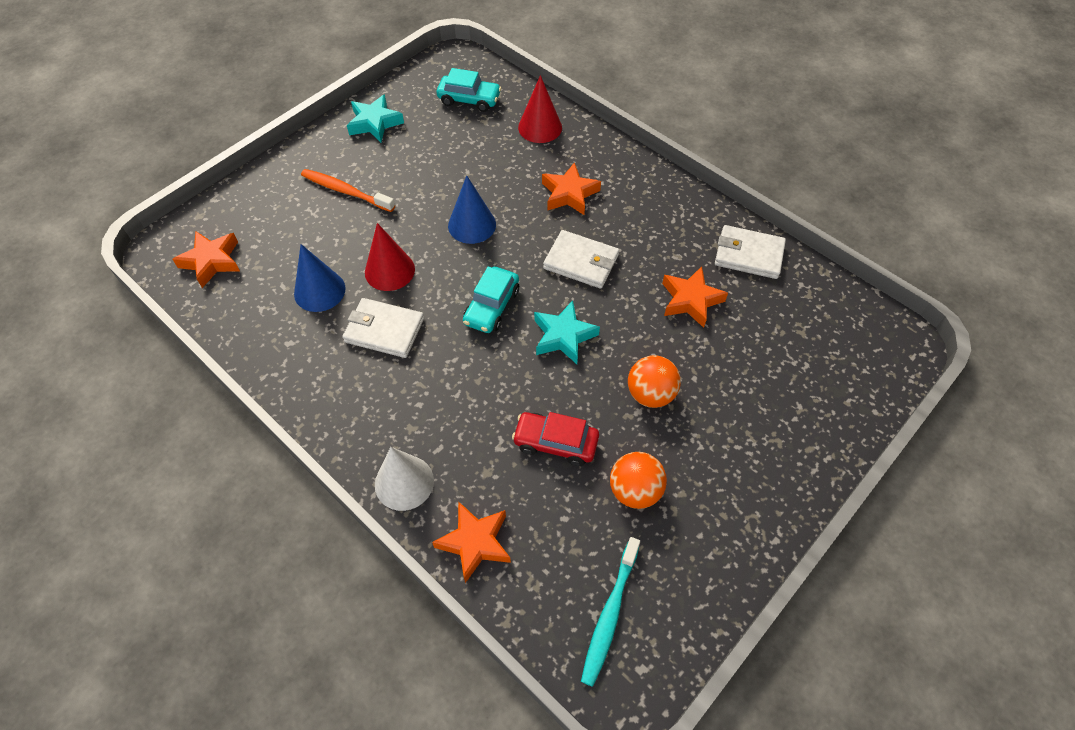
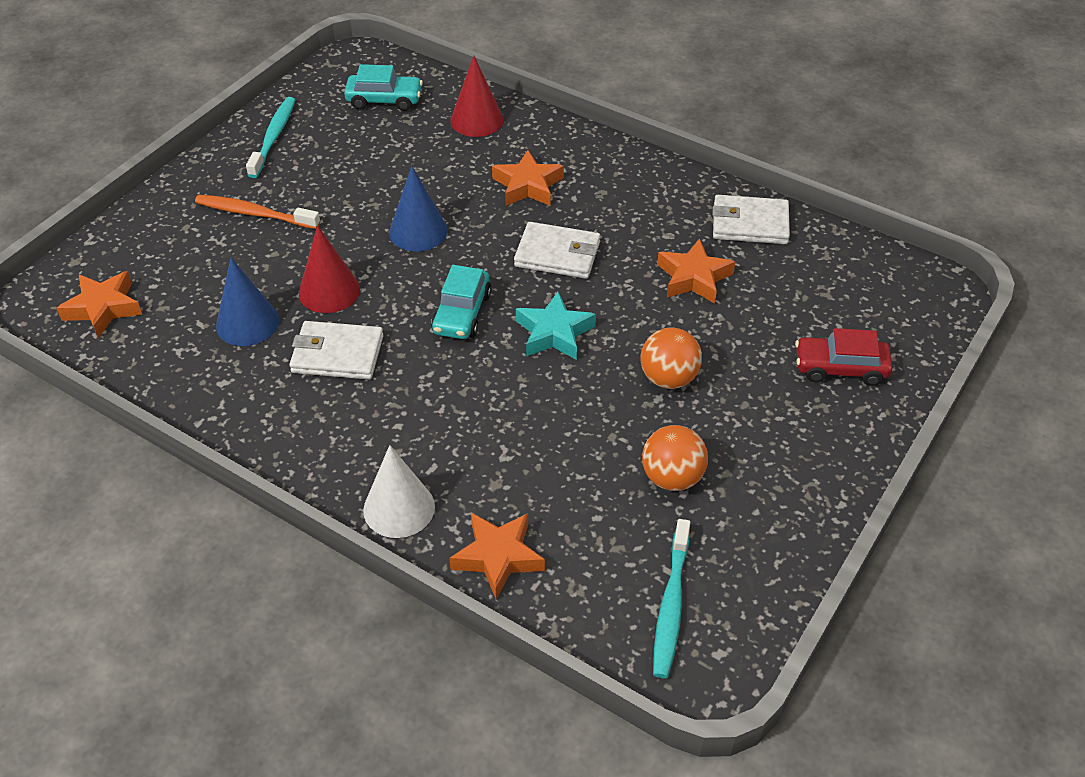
camera: 10 degrees left, 10 degrees down
turquoise star [347,94,404,142] -> turquoise toothbrush [246,97,295,178]
red car [512,412,599,466] -> red car moved to [795,328,892,386]

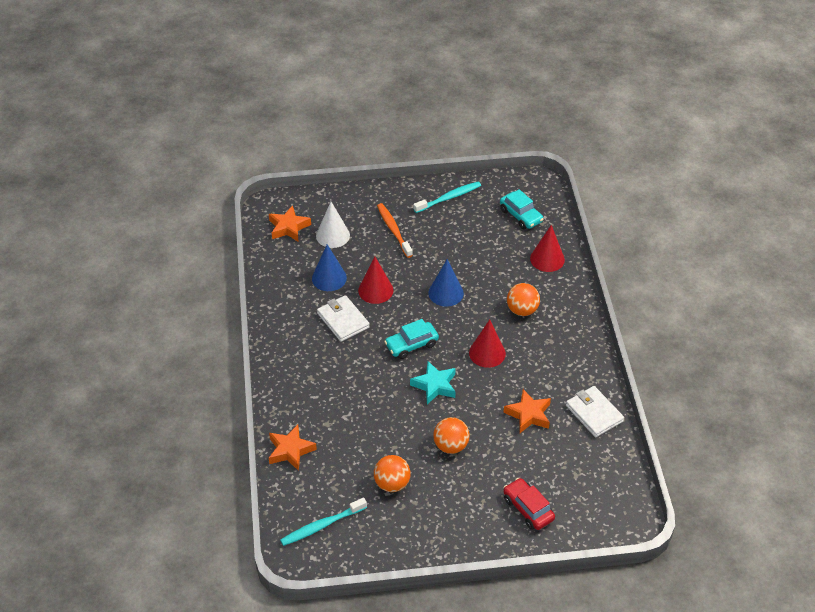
camera: 50 degrees right, 0 degrees up
white cone [363,445,435,538] -> white cone moved to [316,202,350,248]
orange star [492,150,564,206] -> orange ball [507,283,540,316]
white wallet [514,222,600,279] -> red cone [469,319,506,368]

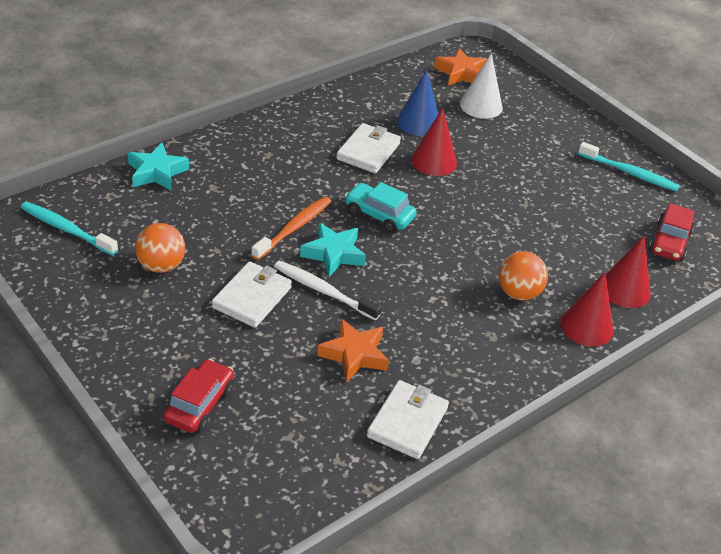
camera: 55 degrees right, 5 degrees down
orange star [269,425,317,471] -> turquoise star [128,143,189,191]
orange toothbrush [377,203,413,258] -> orange toothbrush moved to [251,197,331,260]
blue cone [428,259,464,307] -> none
orange ball [433,417,469,454] -> white wallet [212,261,292,328]
red cone [469,319,506,368] -> red cone moved to [560,272,614,347]
turquoise car [500,189,543,229] -> red car [649,203,695,261]
none -> white toothbrush [274,261,381,320]

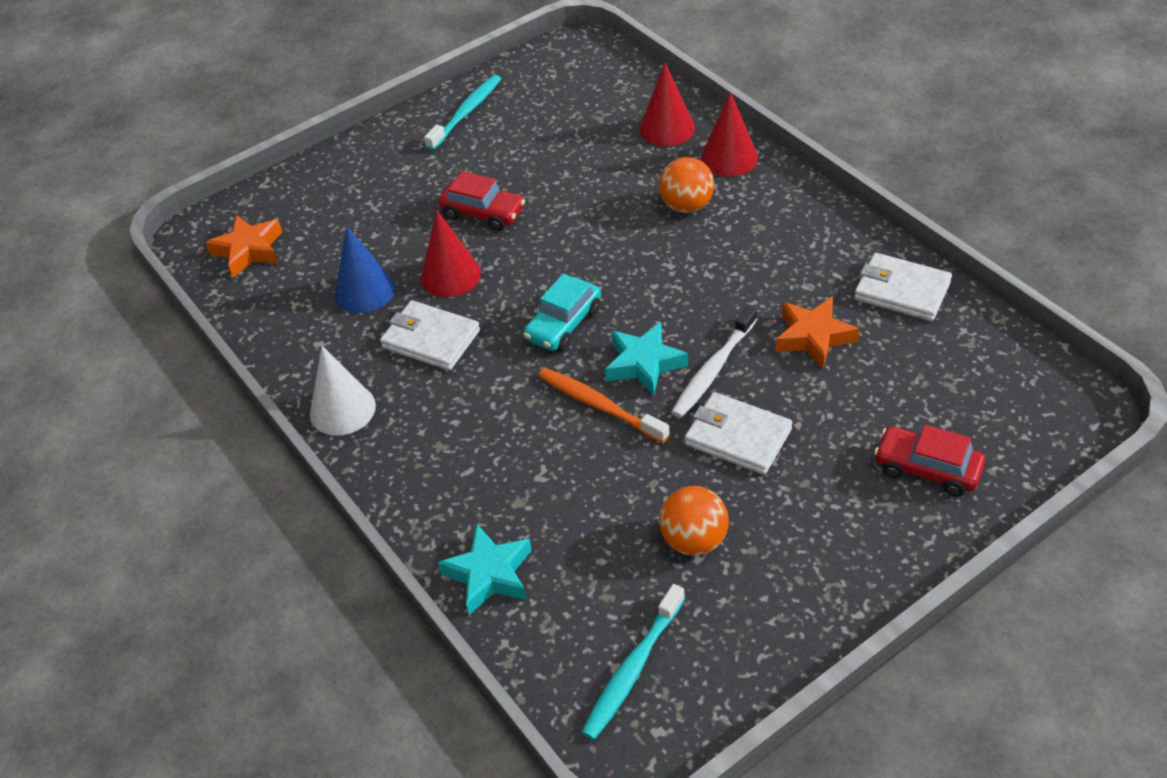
camera: 80 degrees left, 5 degrees up
white cone [460,53,503,119] -> white cone moved to [310,346,376,436]
red car [649,203,695,261] -> red car moved to [438,171,525,231]

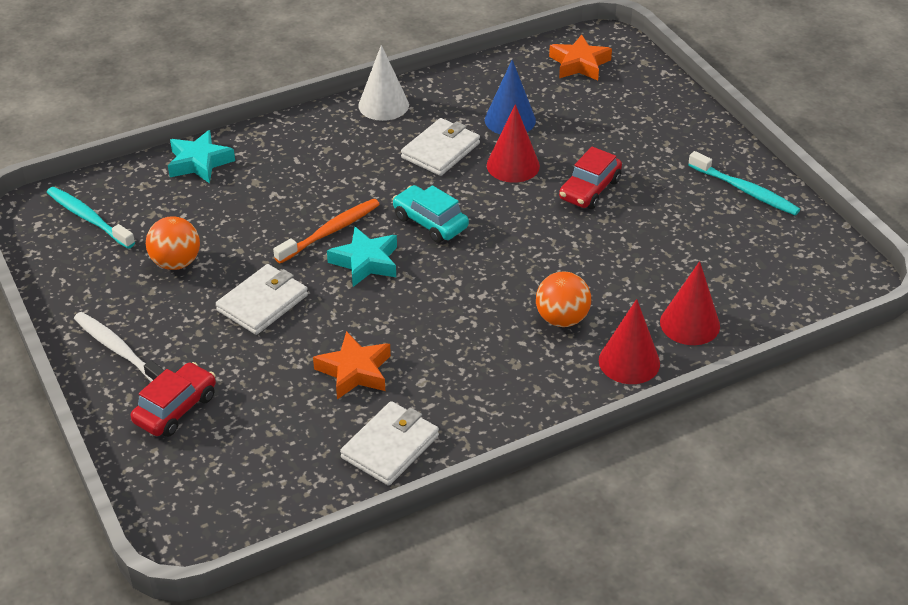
camera: 95 degrees right, 5 degrees down
white toothbrush [671,305,757,418] -> white toothbrush moved to [74,312,165,382]

